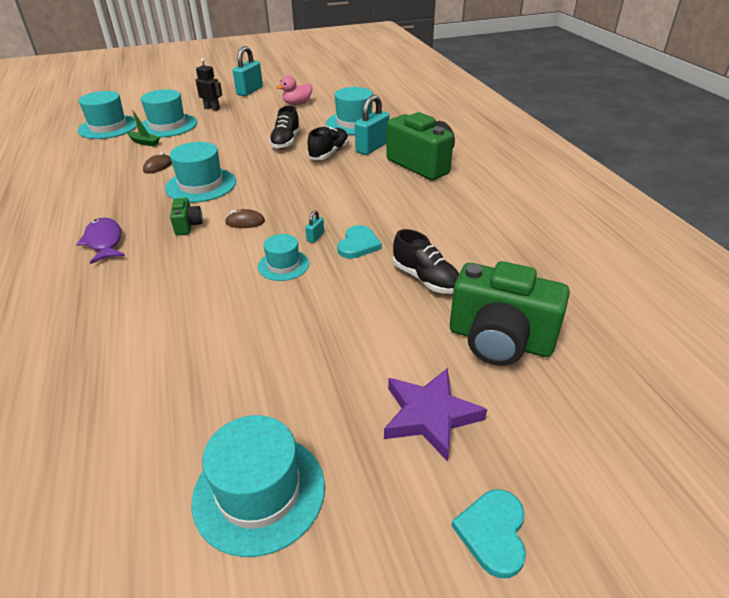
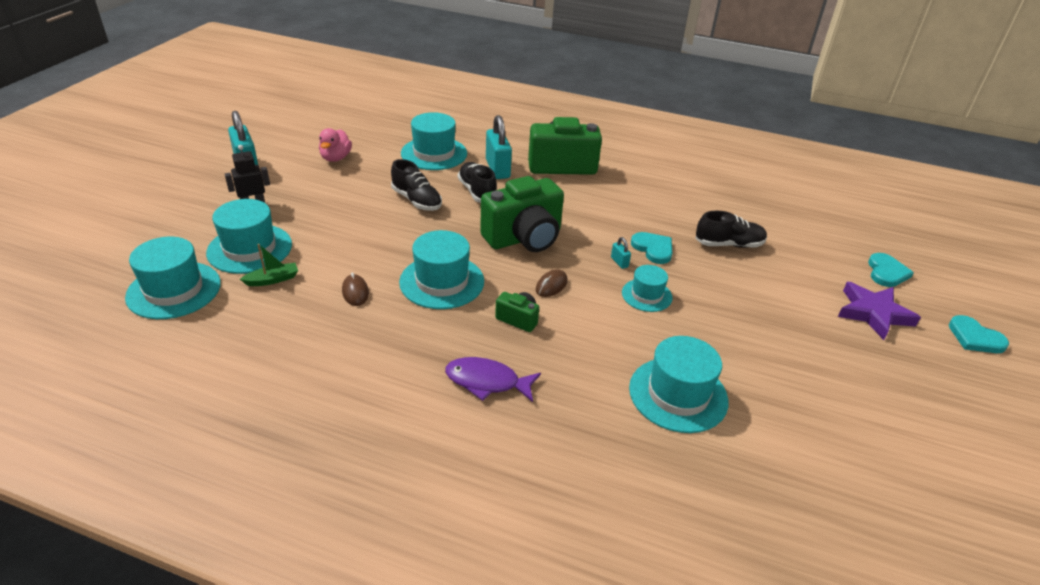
camera: 55 degrees left, 0 degrees up
turquoise hat [192,415,325,557] -> turquoise hat moved to [629,336,729,433]
green camera [450,261,570,366] -> green camera moved to [480,176,564,252]
none -> turquoise heart [868,253,914,287]

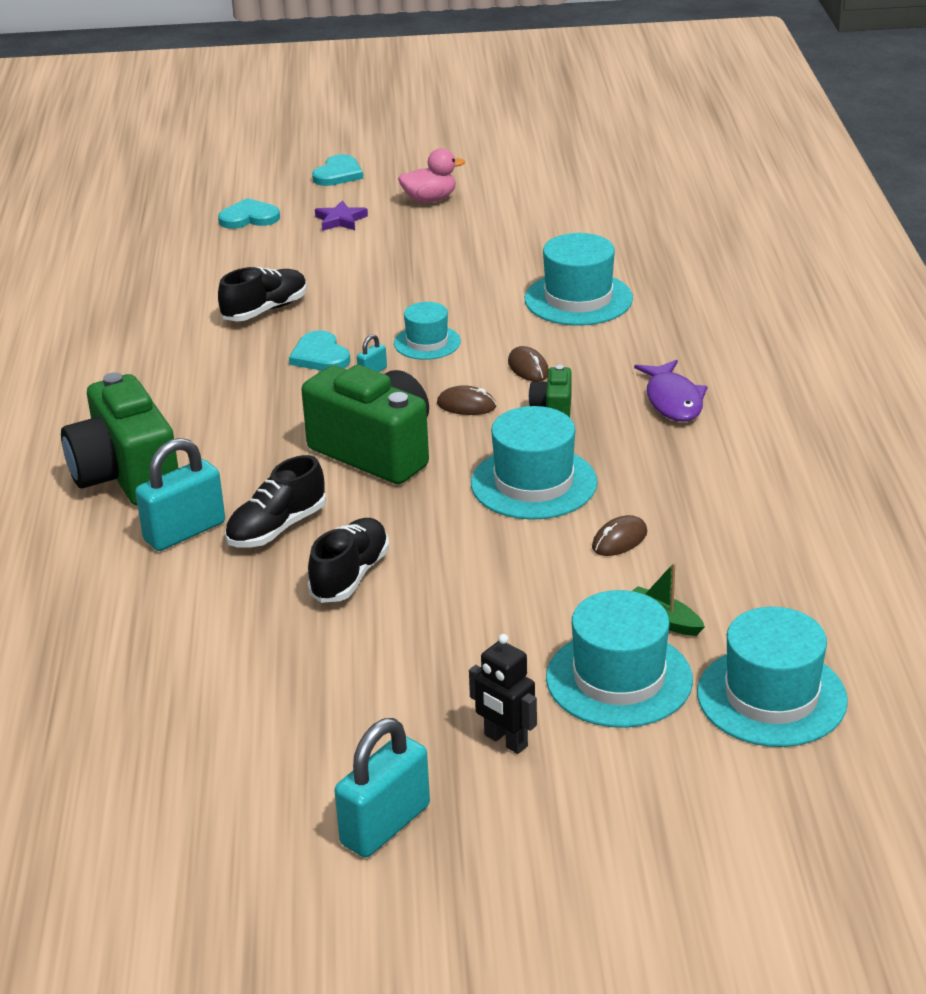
camera: 110 degrees left, 5 degrees down
pink duck [319,128,352,162] -> pink duck moved to [398,148,465,203]
turquoise hat [401,112,467,170] -> none
turquoise heart [631,232,672,264] -> turquoise heart turned 60 degrees counterclockwise [289,330,350,371]
black shoe [695,211,767,248] -> black shoe turned 75 degrees clockwise [218,267,307,321]
purple star [838,282,921,340] -> purple star [315,200,368,231], size x0.60
none -> brown mouse [508,346,549,382]

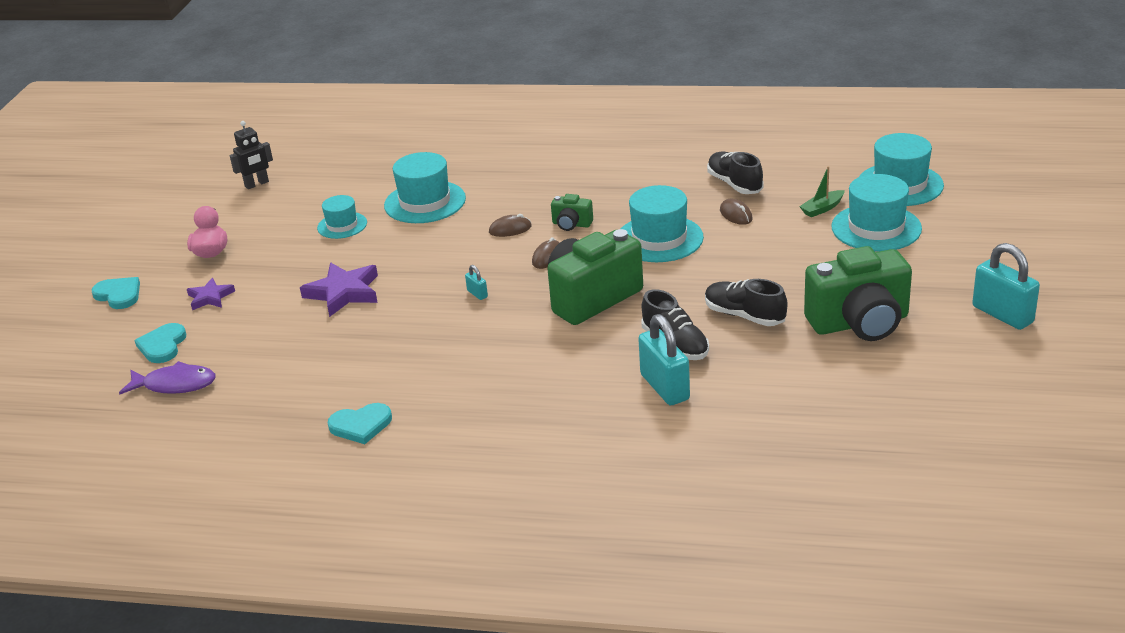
camera: 75 degrees left, 0 degrees up
green camera [61,372,178,506] -> green camera moved to [804,246,912,341]
black shoe [218,267,307,321] -> black shoe moved to [707,151,763,194]
turquoise heart [289,330,350,371] -> turquoise heart moved to [328,403,392,444]
turquoise hat [394,302,461,360] -> turquoise hat moved to [317,195,367,239]
black robot [469,634,537,754] -> black robot moved to [230,121,273,189]
purple fish [634,360,708,421] -> purple fish moved to [119,361,216,395]
none -> purple star [300,263,378,317]

